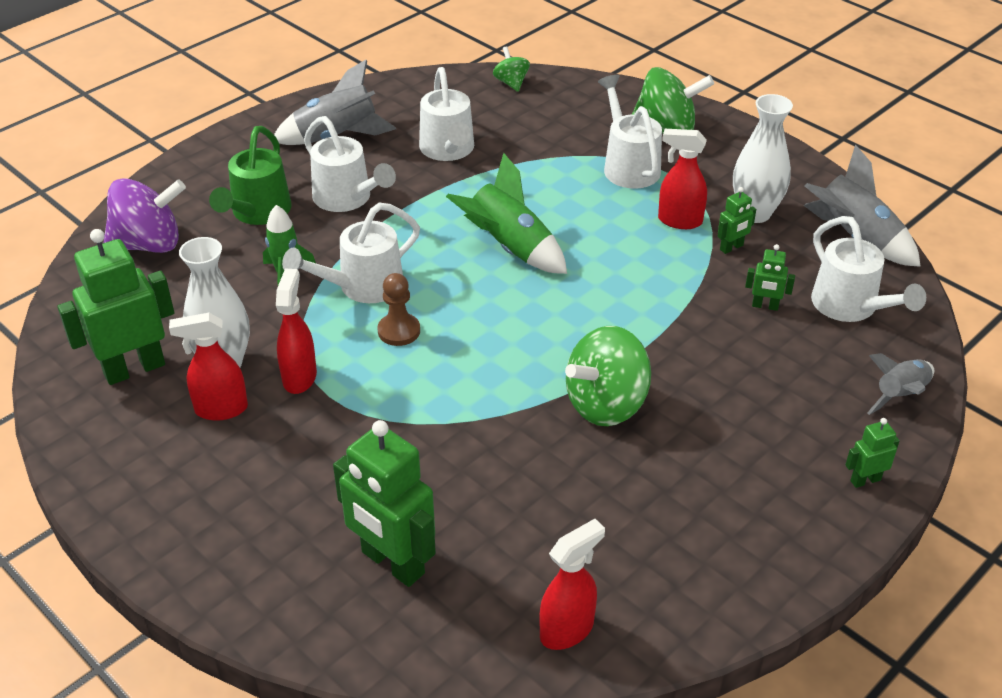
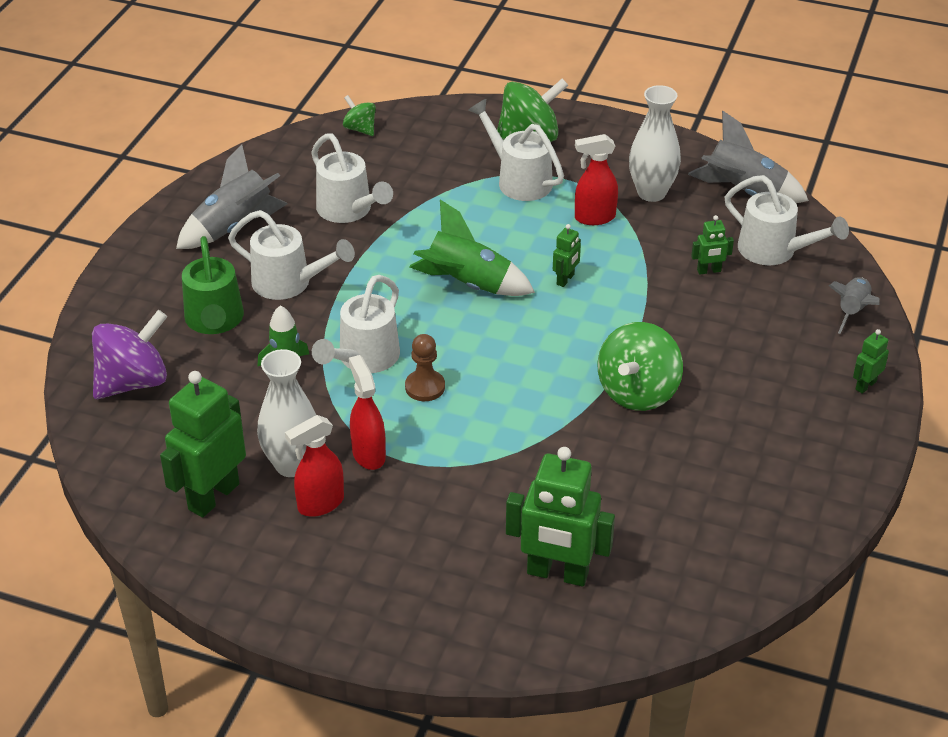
camera: 25 degrees left, 0 degrees up
red spray bottle [539,519,605,650] -> none
green robot [717,187,756,254] -> green robot moved to [553,224,581,287]

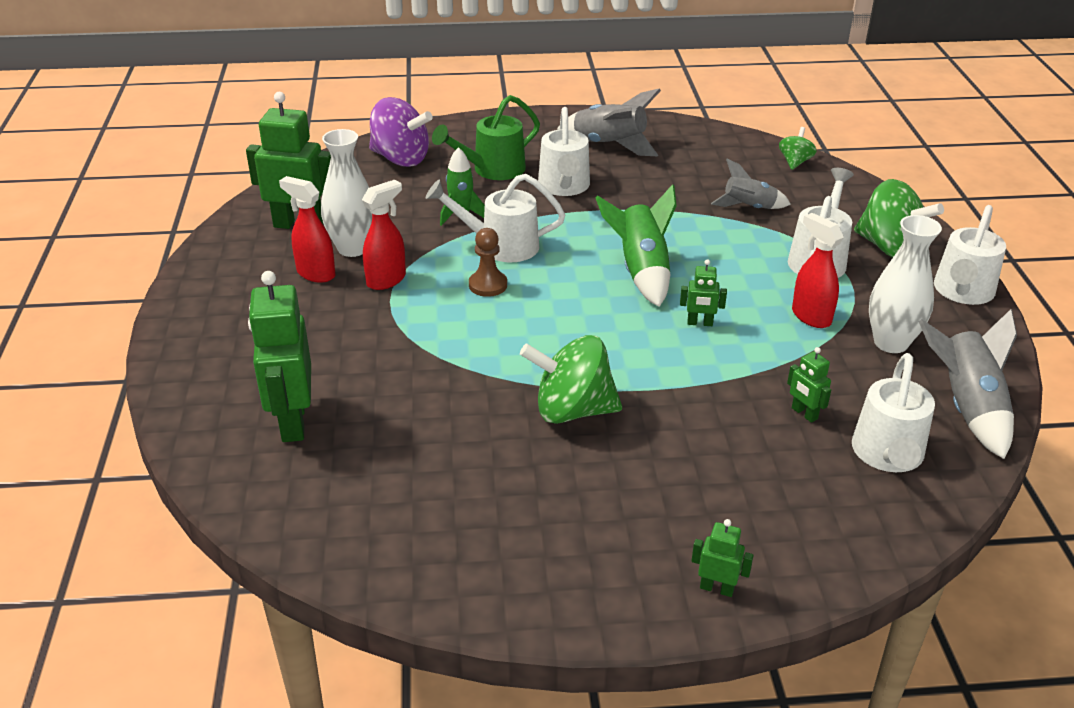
camera: 65 degrees right, 5 degrees down
white watering can [311,133,393,223] -> white watering can moved to [934,205,1006,305]
grey rocket [829,277,880,334] -> grey rocket moved to [711,159,791,209]

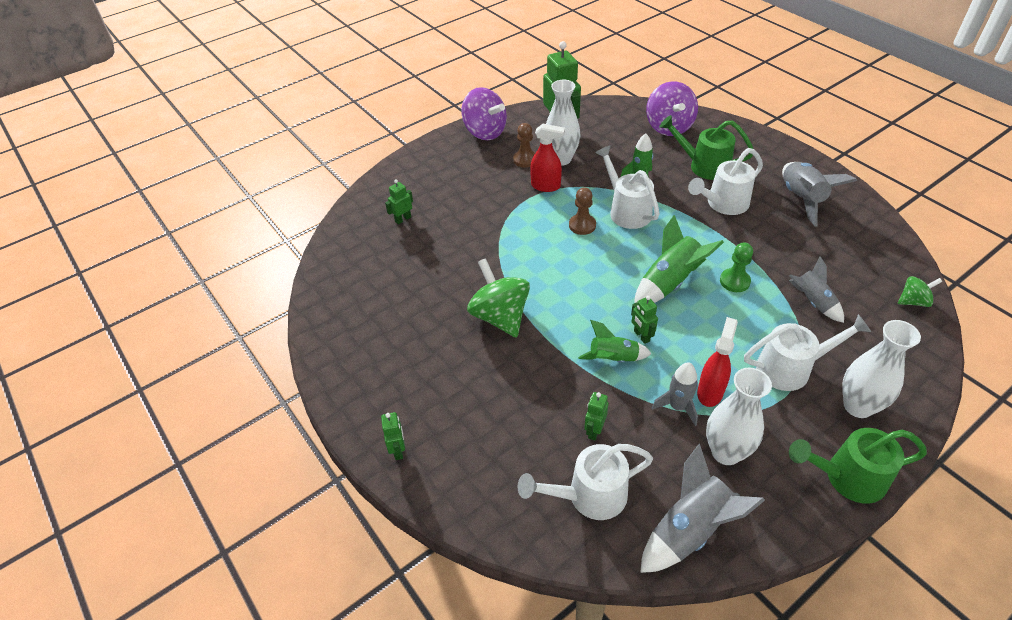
camera: 60 degrees right, 10 degrees up
green robot [248,271,311,442] -> green robot [385,179,413,224], size x0.47
red spray bottle [279,176,336,283] -> brown pawn [513,123,535,168]
green spinning top [854,179,944,258] -> white vase [842,320,921,418]
white watering can [934,205,1006,305] -> green watering can [789,428,927,504]
none -> purple spinning top [461,87,507,140]
none -> green rocket [578,320,652,363]
none -> grey rocket [652,362,698,426]
none -> green pawn [720,242,753,292]

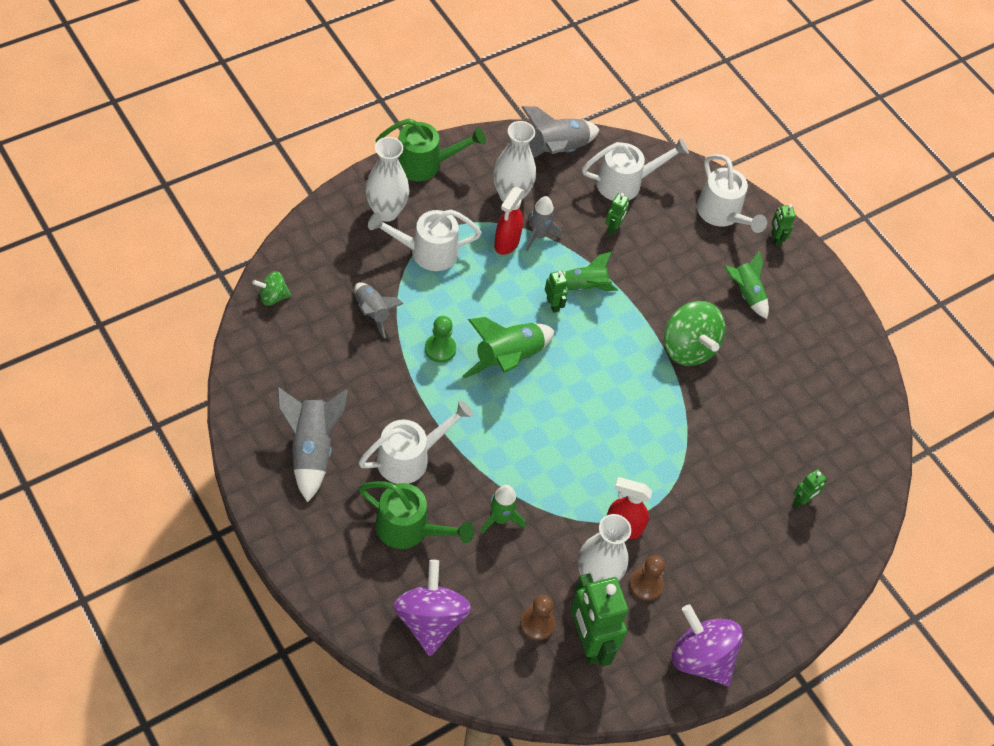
camera: 175 degrees right, 10 degrees up
brown pawn [569,187,596,235] -> brown pawn moved to [520,595,555,641]
white watering can [595,145,660,229] -> white watering can moved to [697,154,767,233]
none -> green rocket [724,250,769,319]

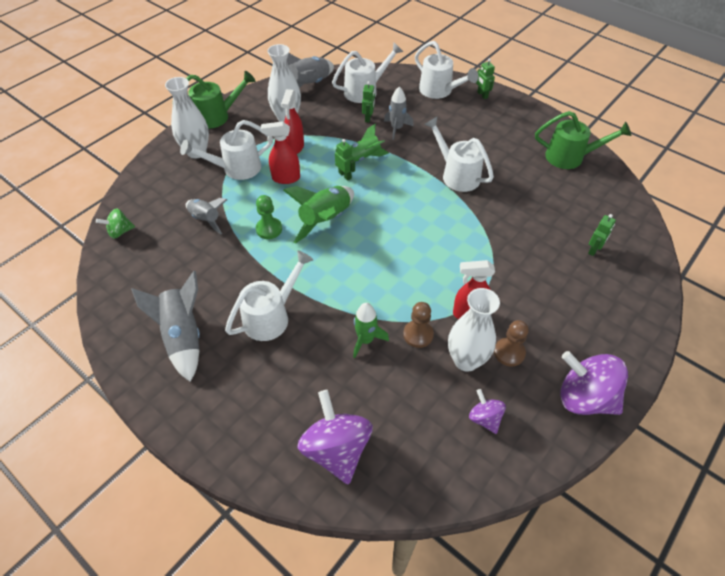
camera: 10 degrees left, 5 degrees down
green watering can [359,482,474,549] -> green watering can moved to [535,111,631,169]
brown pawn [520,595,555,641] -> brown pawn moved to [403,302,434,348]
grey rocket [526,196,561,251] -> grey rocket moved to [384,87,413,140]
green robot [571,574,629,667] -> purple spinning top [469,389,506,434]
green spinning top [664,301,726,366] -> white watering can [424,117,494,192]
green rocket [724,250,769,319] -> none
none -> red spray bottle [261,121,300,184]

